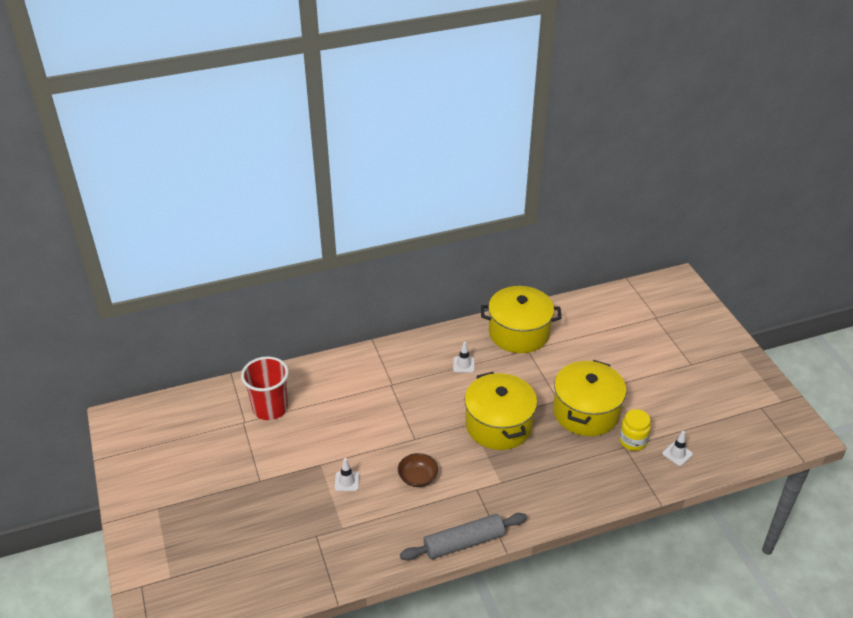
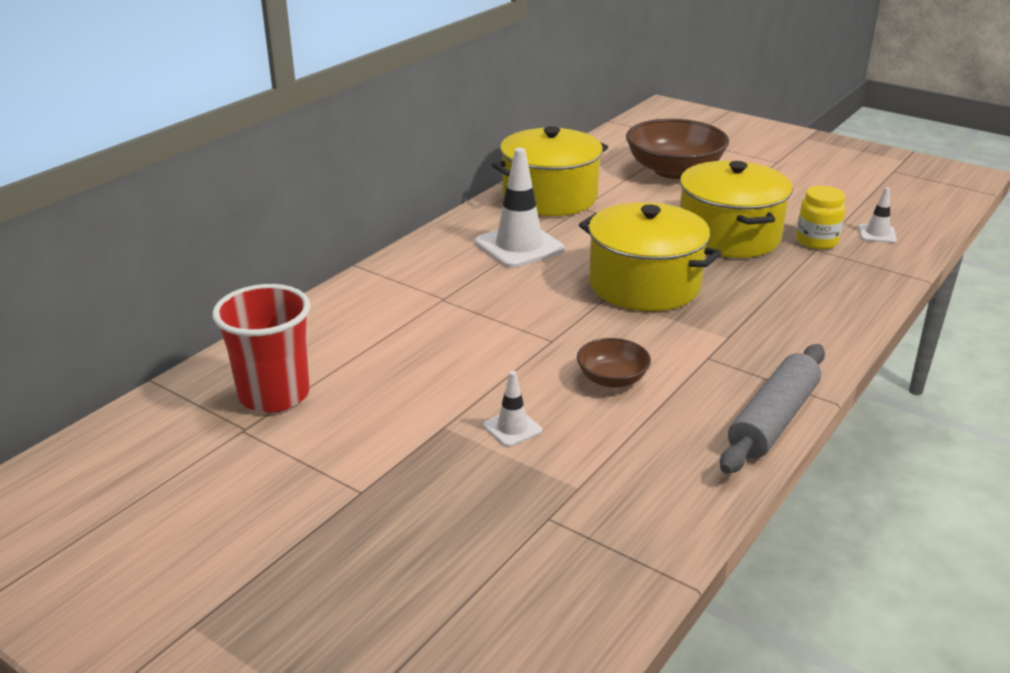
camera: 35 degrees left, 10 degrees down
white traffic cone [453,342,475,373] -> white traffic cone [475,148,564,268], size x2.01
none -> brown bowl [626,119,729,179]

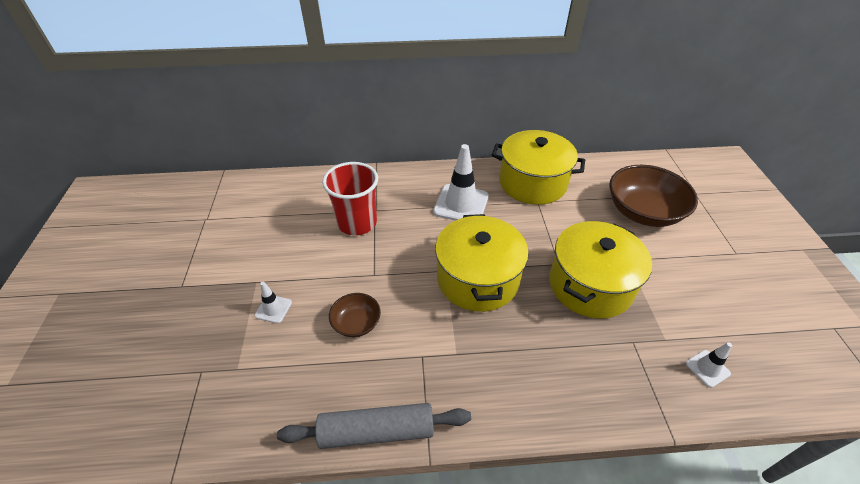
camera: 50 degrees right, 15 degrees up
red cup [212,284,311,413] -> red cup moved to [322,162,378,235]
yellow jar [796,186,846,249] -> none

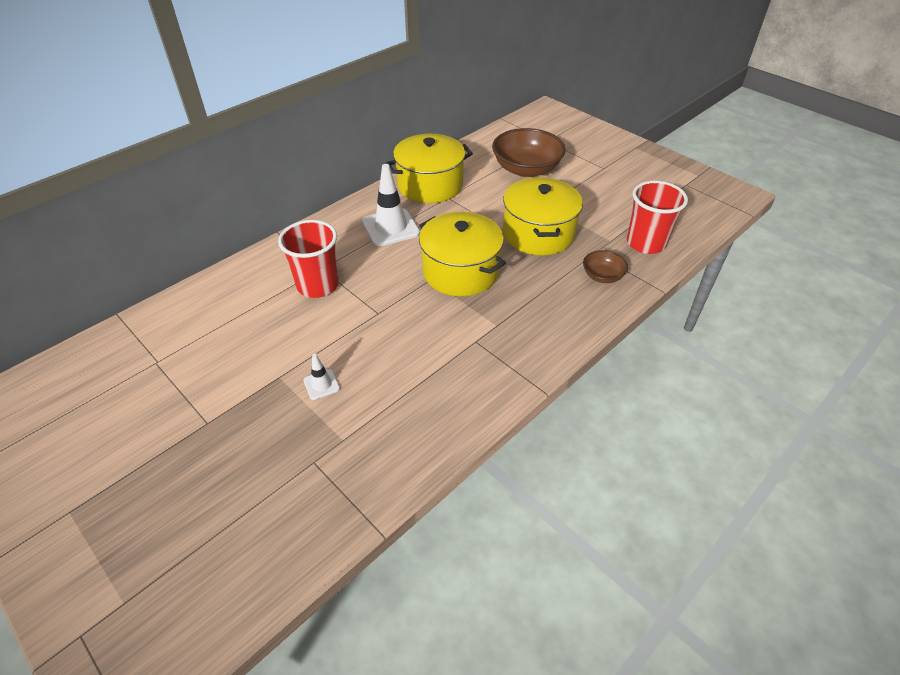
camera: 40 degrees left, 0 degrees up
grey rolling pin [277,403,471,449] -> none
brown bowl [329,293,381,337] -> brown bowl moved to [583,250,628,283]
white traffic cone [686,342,732,388] -> red cup [627,181,688,254]

